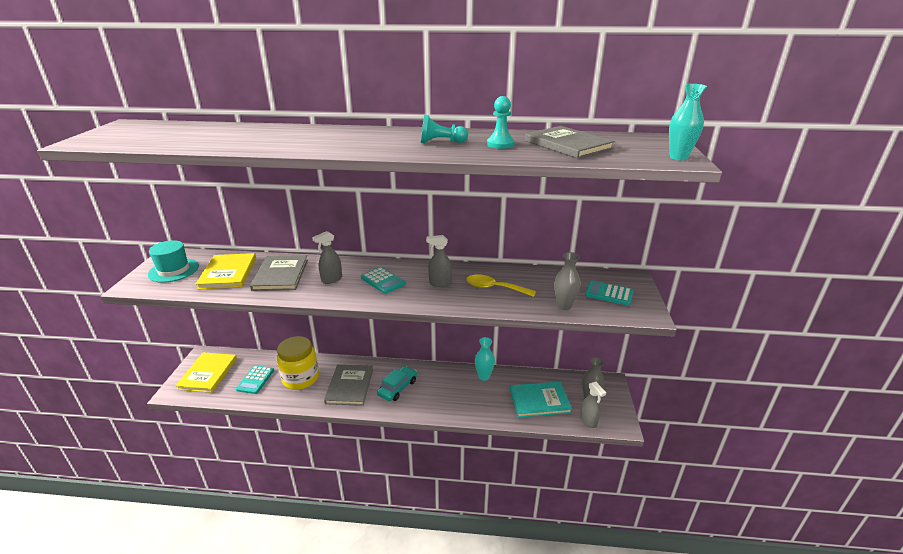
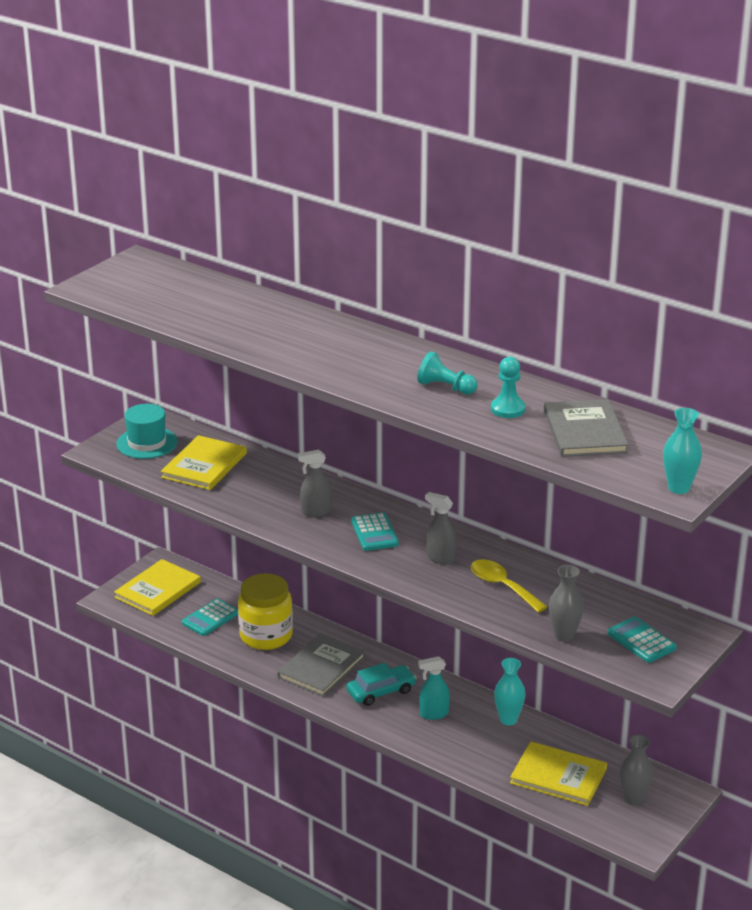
camera: 30 degrees right, 0 degrees up
grey book [250,255,308,291] -> none
turquoise book [510,382,572,418] -> yellow book [510,741,607,806]
grey spray bottle [580,382,606,428] -> none
none -> turquoise spray bottle [418,656,450,720]

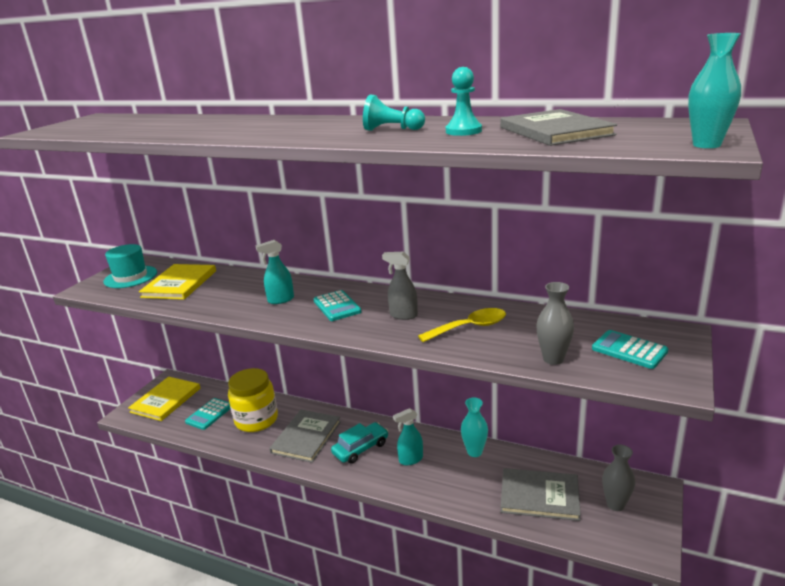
camera: 10 degrees left, 5 degrees down
grey spray bottle [298,450,331,517] -> turquoise spray bottle [255,240,294,304]
yellow spoon [471,559,547,613] -> yellow spoon turned 120 degrees clockwise [418,308,506,342]
yellow book [510,741,607,806] -> grey book [501,468,581,521]

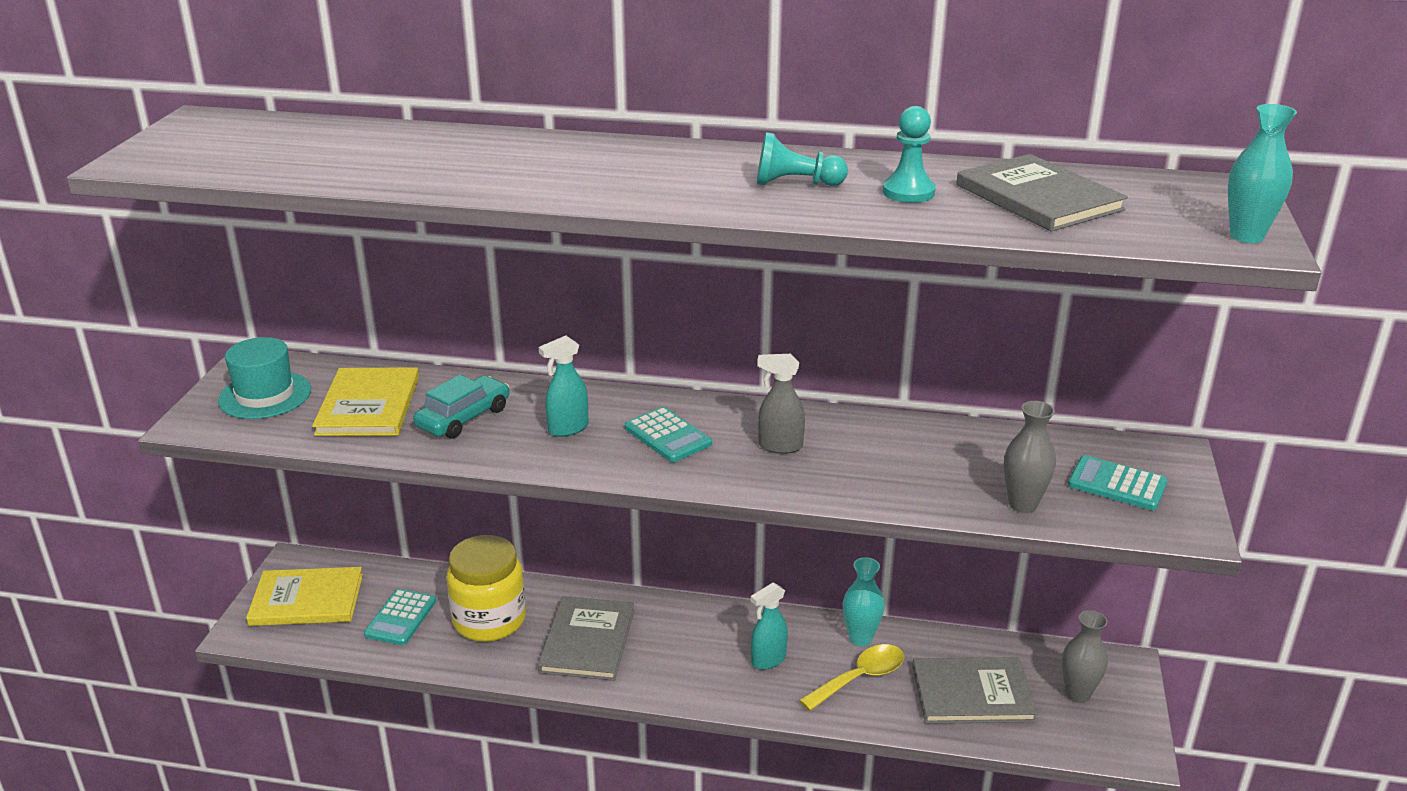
camera: 15 degrees left, 5 degrees up
yellow book [128,377,200,421] -> yellow book turned 75 degrees clockwise [246,567,363,626]
turquoise car [331,422,388,464] -> turquoise car moved to [413,375,509,439]
yellow spoon [418,308,506,342] -> yellow spoon moved to [799,644,904,711]

